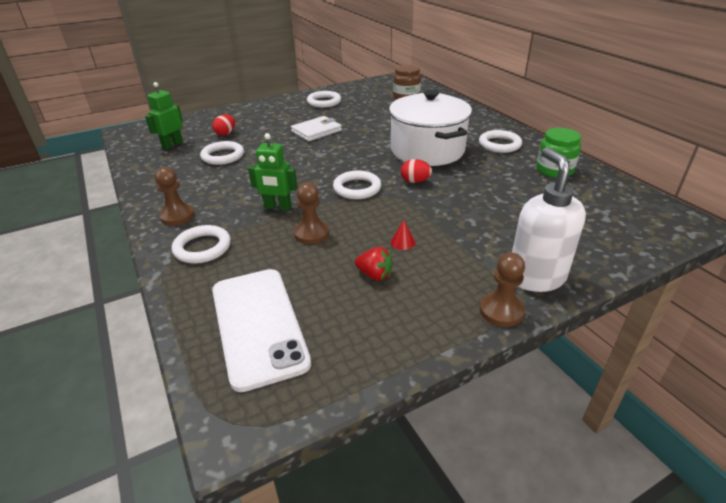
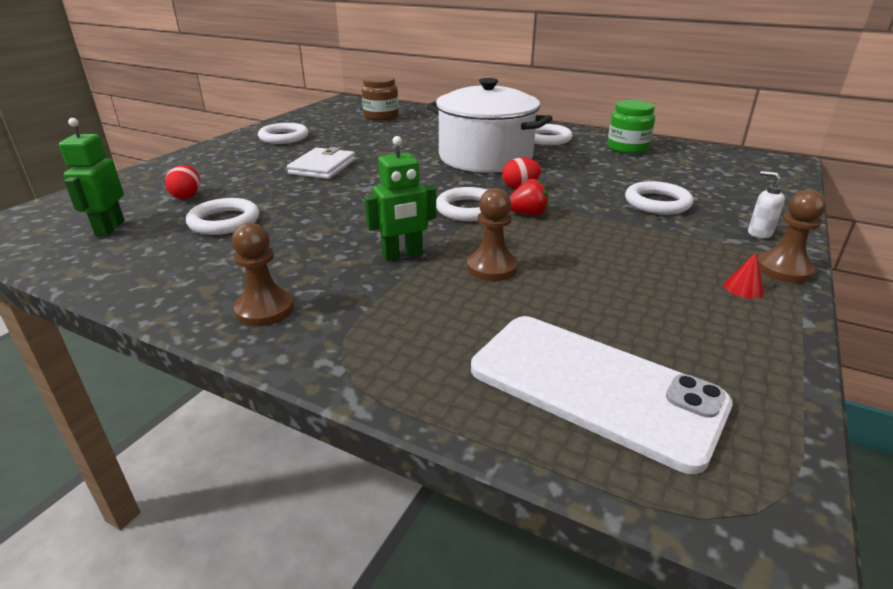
camera: 35 degrees left, 5 degrees down
white ring [172,225,231,264] -> white ring moved to [625,181,694,214]
red strawberry [355,247,393,281] -> red strawberry moved to [509,179,549,215]
red cone [391,220,415,250] -> red cone moved to [724,252,764,299]
white soap dispenser [512,147,586,292] -> white soap dispenser [748,171,785,238], size x0.42

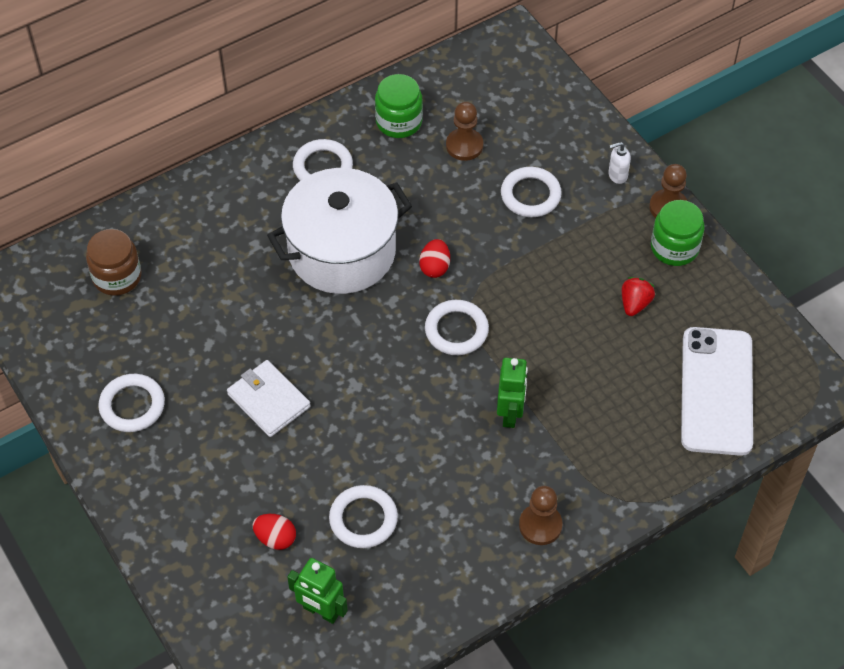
camera: 60 degrees left, 25 degrees up
brown pawn [467,188,518,281] -> brown pawn moved to [446,102,483,161]
white phone [471,316,733,474] -> white phone turned 60 degrees counterclockwise [681,327,753,456]
red strawberry [509,179,549,215] -> red strawberry moved to [622,277,655,316]
red cone [724,252,764,299] -> green jar [651,200,705,266]

